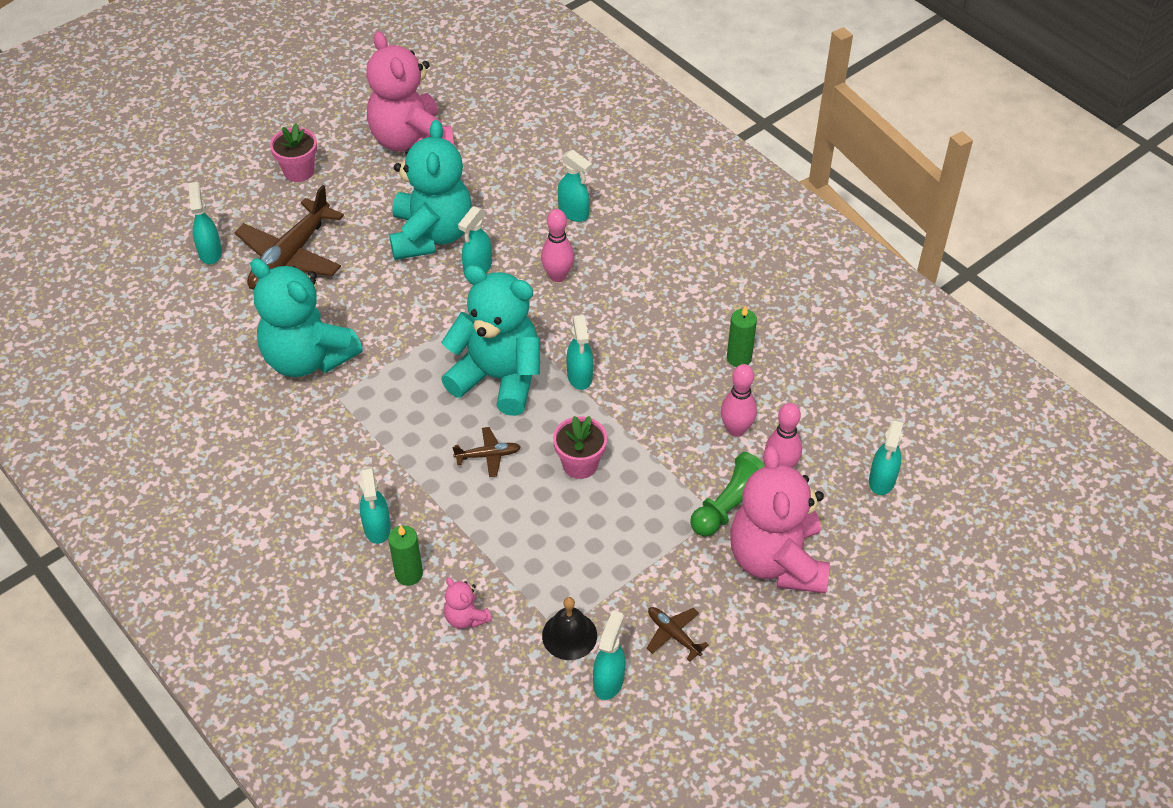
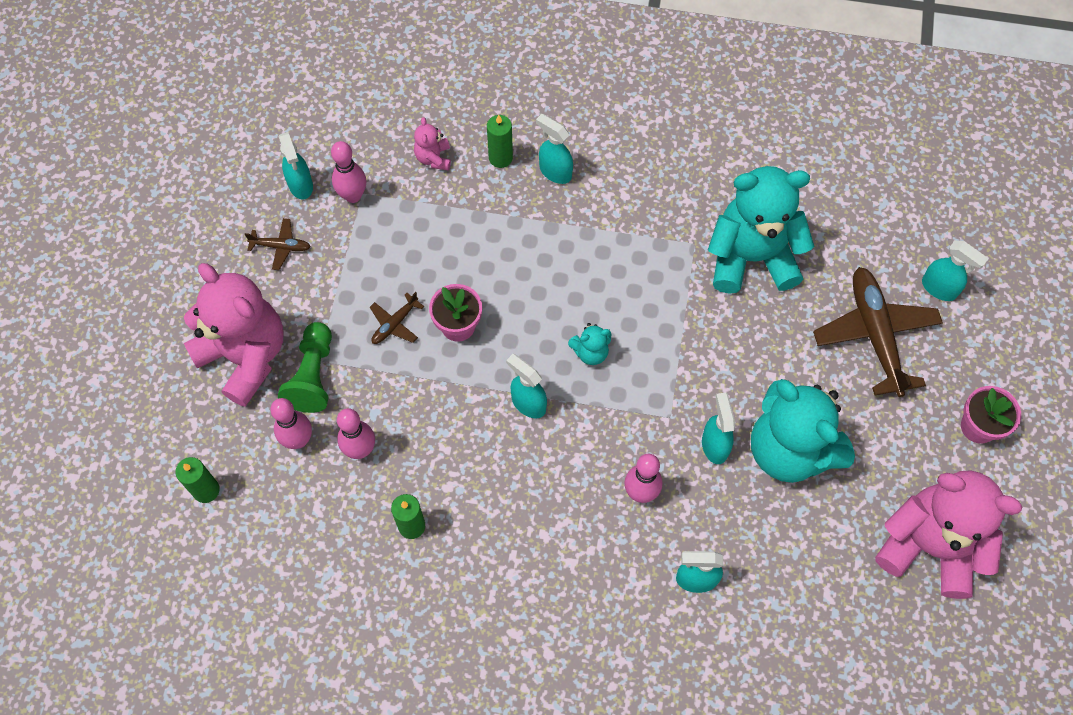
camera: 140 degrees right, 15 degrees up
turquoise teddy bear [441,265,540,416] -> turquoise teddy bear [568,323,611,365], size x0.42
pink teddy bear [444,577,492,629] -> pink teddy bear turned 105 degrees counterclockwise [414,117,451,171]
brown plane [453,427,521,477] -> brown plane moved to [370,292,424,344]
black bell [542,597,597,660] -> pink bowling pin [331,141,366,203]
turquoise spray bottle [869,419,904,495] -> green candle [175,457,220,503]

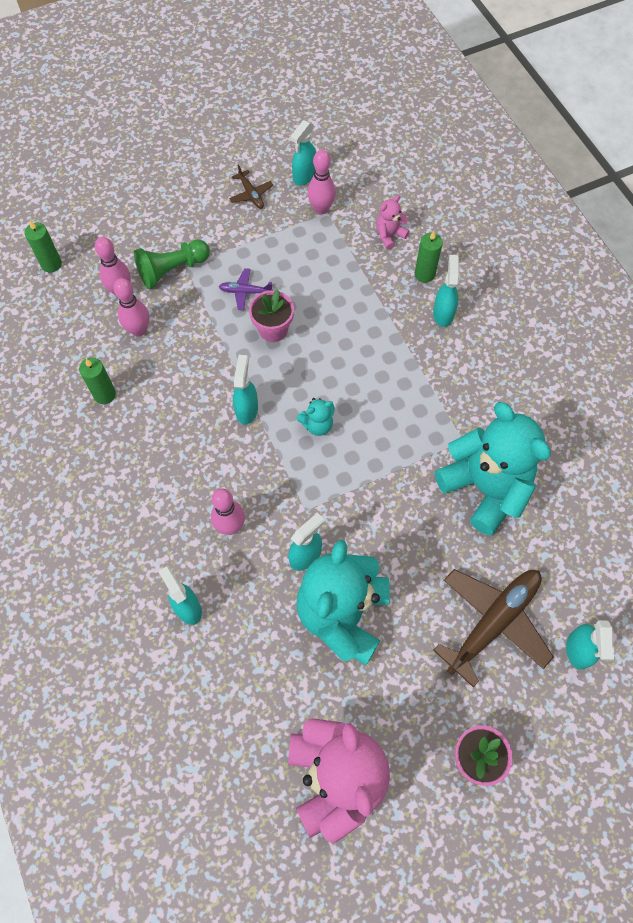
camera: 55 degrees right, 0 degrees up
pink teddy bear [184,263,283,407] -> none
brown plane [370,292,424,344] -> purple plane [219,268,272,310]
turquoise teddy bear [568,323,611,365] -> turquoise teddy bear turned 60 degrees counterclockwise [297,398,334,436]

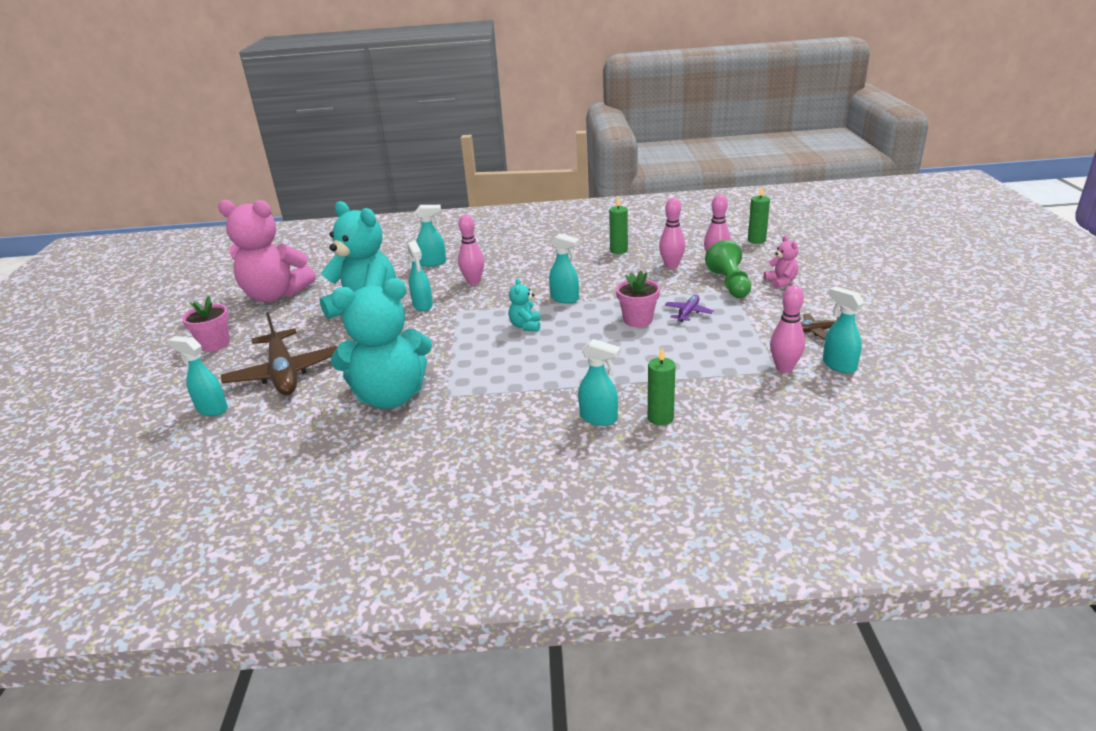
camera: 115 degrees right, 35 degrees down
pink teddy bear [376,195,410,250] -> pink teddy bear moved to [764,236,798,289]

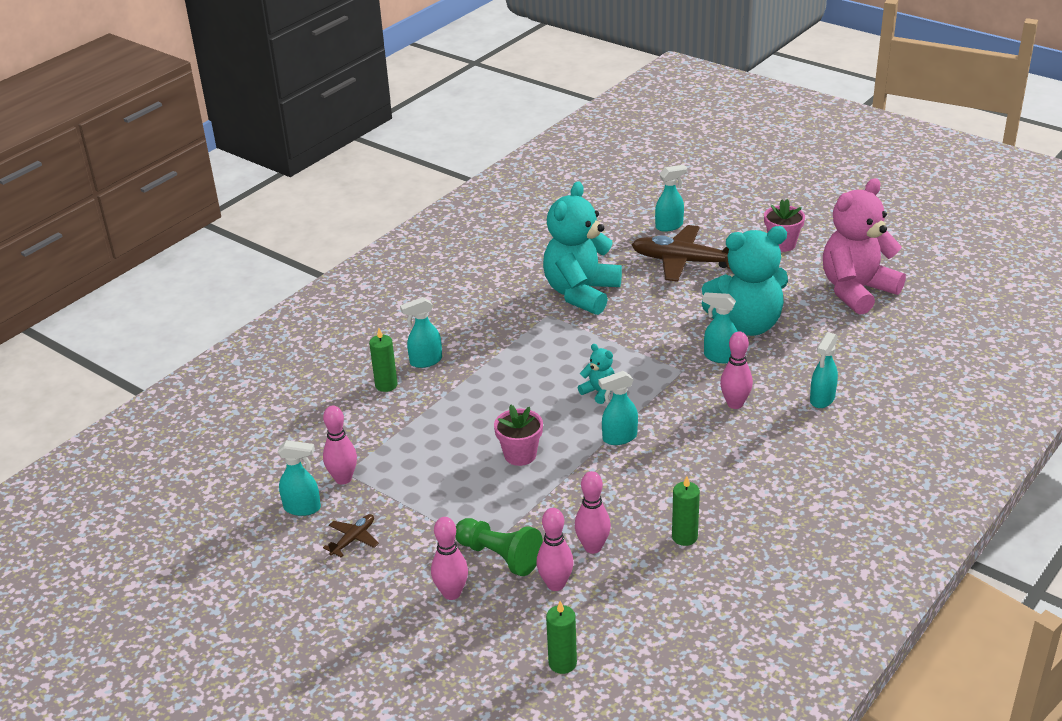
camera: 130 degrees right, 5 degrees up
purple plane [665,295,714,322] -> none
pink teddy bear [764,236,798,289] -> pink bowling pin [431,517,468,600]

